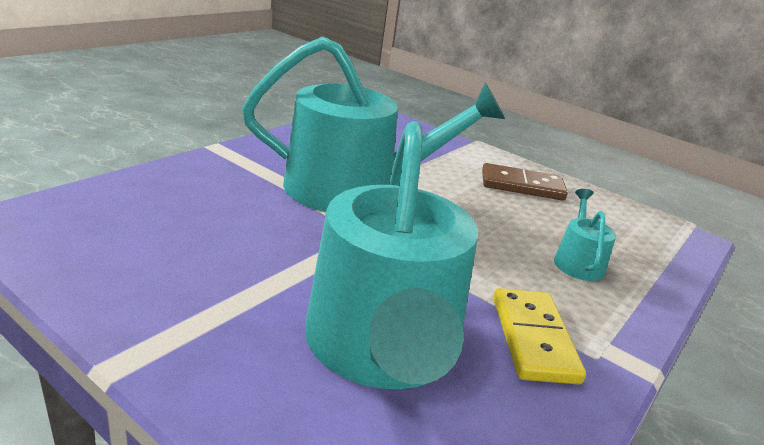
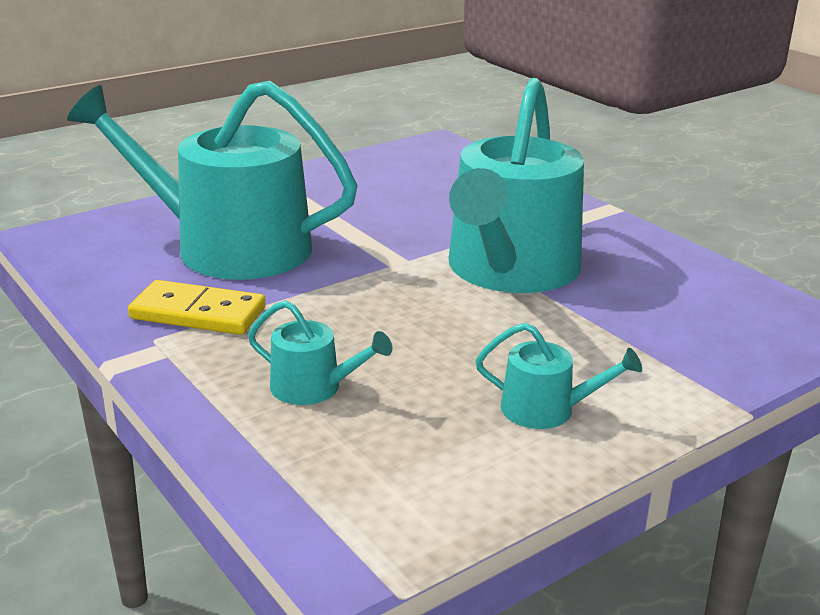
camera: 110 degrees right, 0 degrees up
brown domino [482,163,568,201] -> turquoise watering can [475,323,642,429]

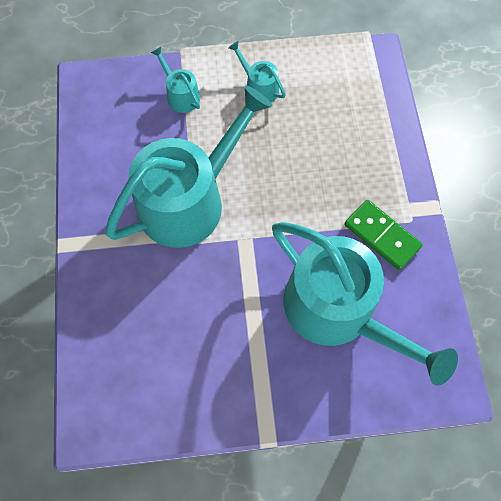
camera: 150 degrees left, 40 degrees up
yellow domino [128,280,266,335] -> green domino [344,200,423,270]
turquoise watering can [248,300,392,405] -> turquoise watering can moved to [151,47,200,113]

